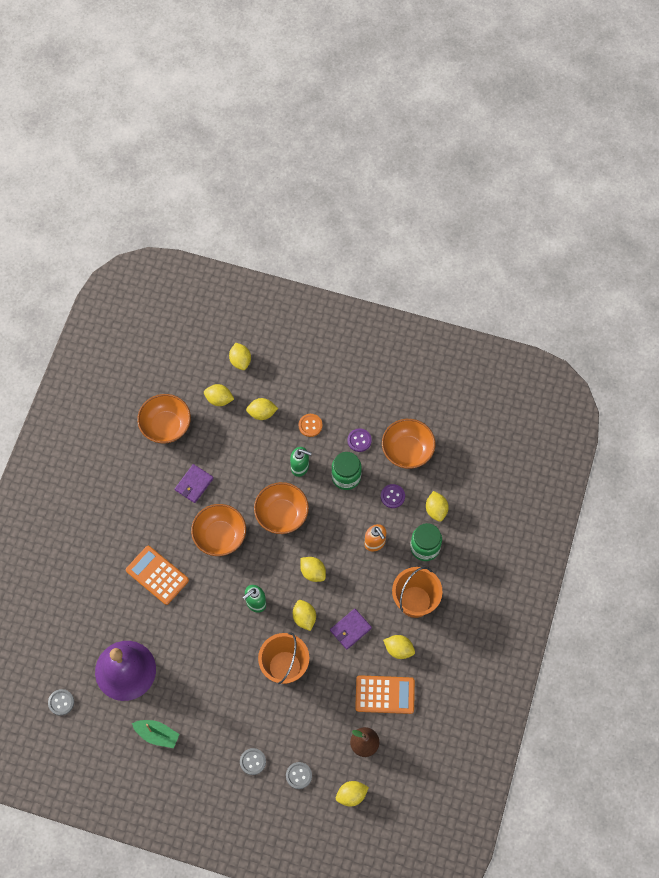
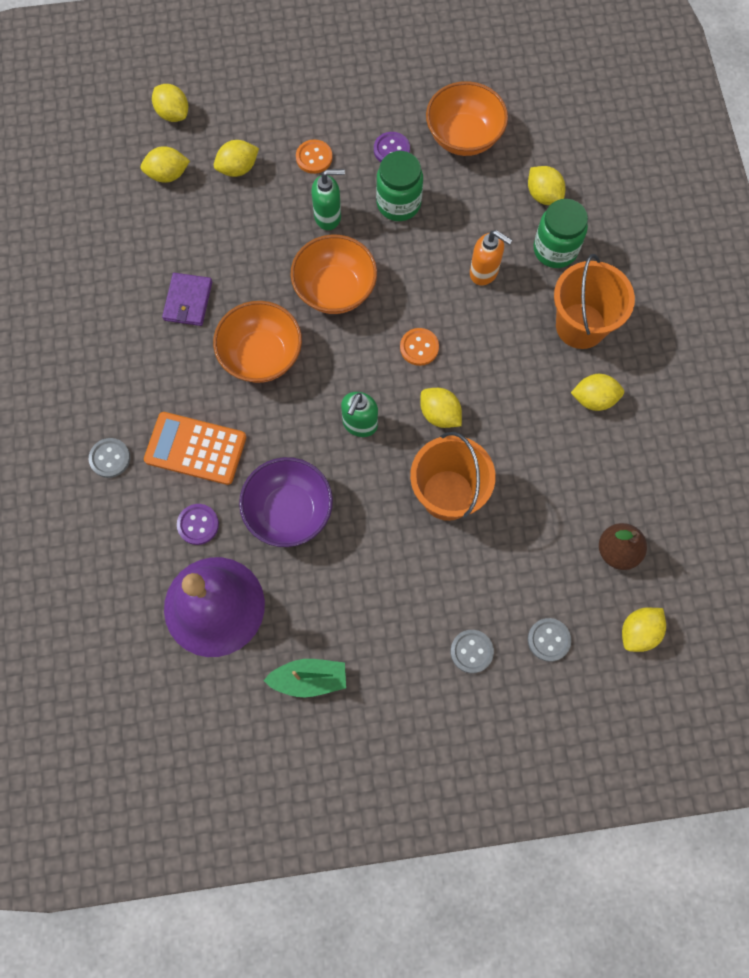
camera: 25 degrees left, 5 degrees up
grey button [48,689,74,716] -> grey button moved to [89,438,130,478]
orange bowl [137,394,191,443] -> none
yellow lemon [300,557,326,582] -> orange button [400,328,439,366]
purple wallet [330,609,372,649] -> none
orange calculator [355,675,415,714] -> none
purple button [381,484,405,508] -> purple button moved to [177,504,219,545]
none -> purple bowl [239,457,333,547]

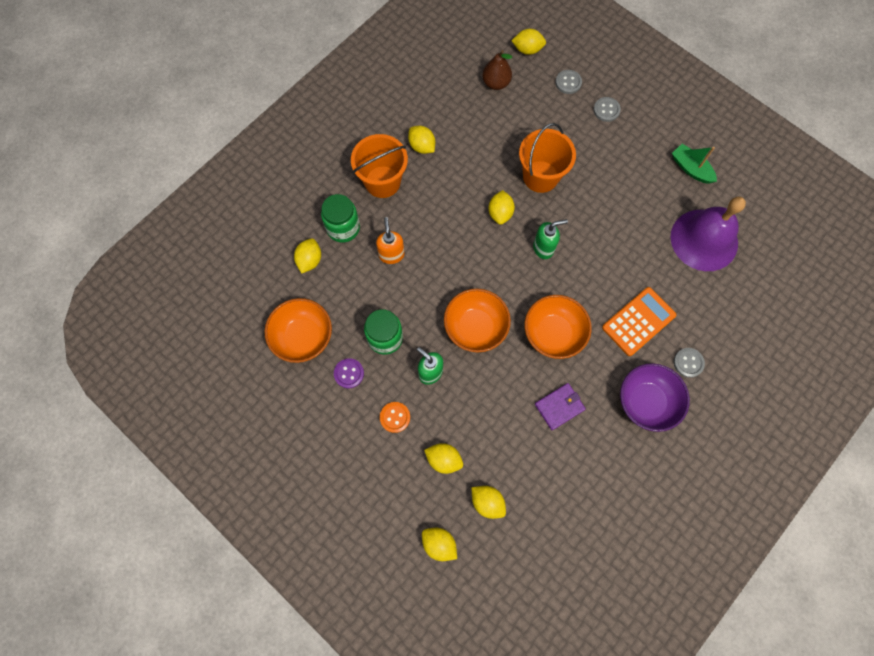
camera: 130 degrees left, 0 degrees up
orange calculator [144,412,246,485] -> orange calculator turned 105 degrees counterclockwise [602,287,676,356]
yellow lemon [152,84,188,122] -> yellow lemon turned 60 degrees counterclockwise [422,528,457,561]
purple button [177,504,219,545] -> none
purple bowl [239,457,333,547] -> purple bowl moved to [620,363,690,432]
orange button [400,328,439,366] -> none

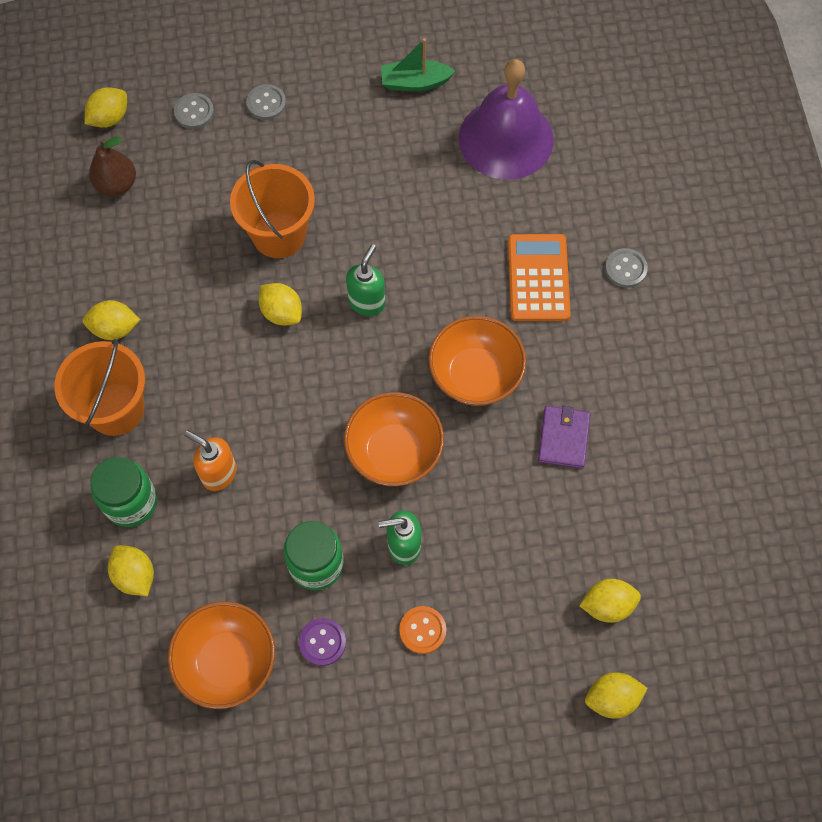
camera: 50 degrees left, 5 degrees down
yellow lemon [424,443,463,474] -> none
purple bowl [620,363,690,432] -> none

